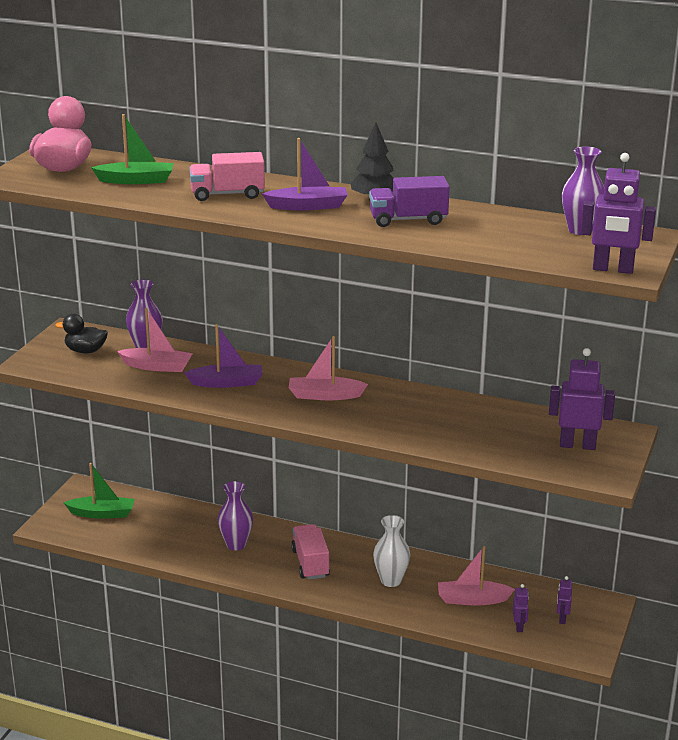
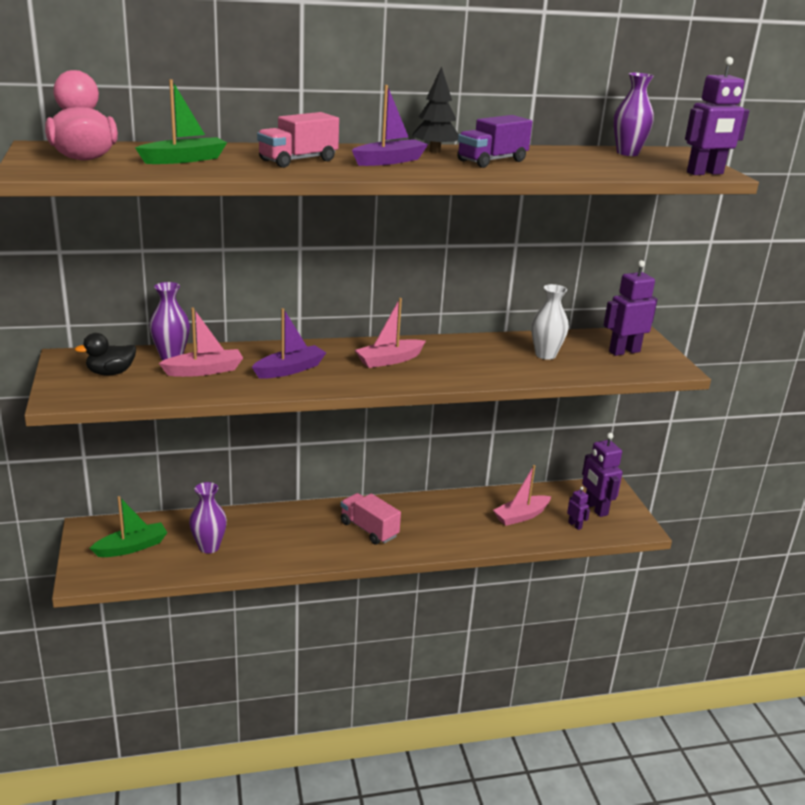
camera: 35 degrees left, 0 degrees up
purple vase [218,481,253,551] -> purple vase moved to [189,482,227,554]
white vase [373,515,410,587] -> white vase moved to [531,284,569,360]
purple robot [557,576,572,624] -> purple robot [582,433,623,517], size x1.95

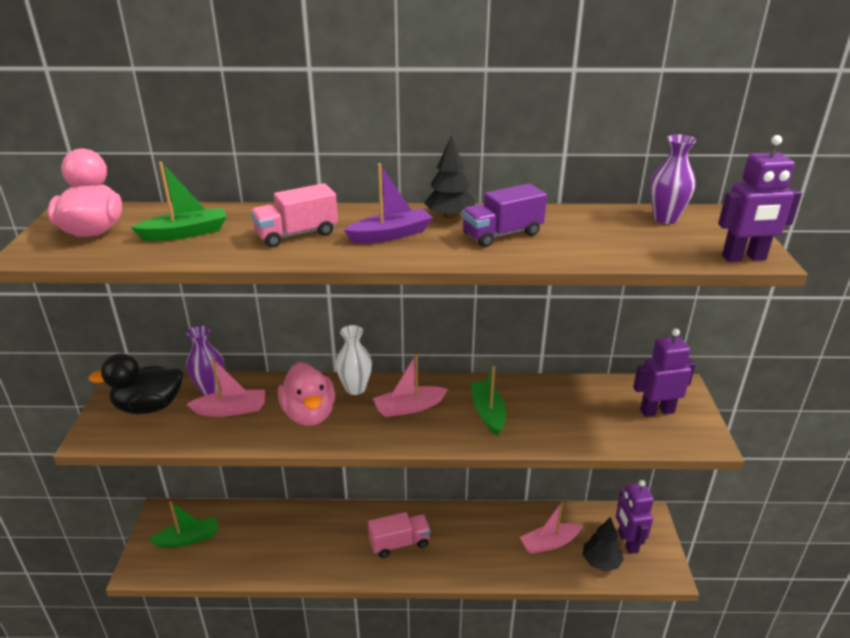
camera: 15 degrees right, 5 degrees up
black duck [74,333,136,375] -> black duck [88,353,183,414], size x1.60
purple vase [189,482,227,554] -> none
purple boat [252,308,326,379] -> pink duck [278,362,335,426]
pink truck [341,493,401,545] -> pink truck turned 105 degrees clockwise [368,512,430,558]
white vase [531,284,569,360] -> white vase moved to [336,325,372,395]
purple robot [567,487,590,530] -> black tree [583,517,624,571]
none -> green boat [471,366,506,436]

